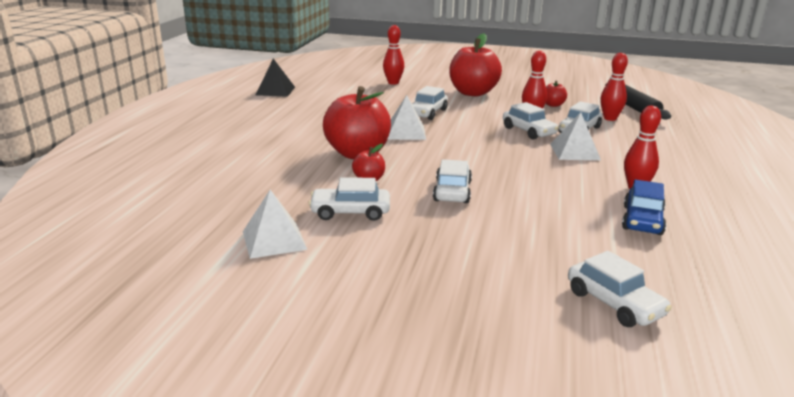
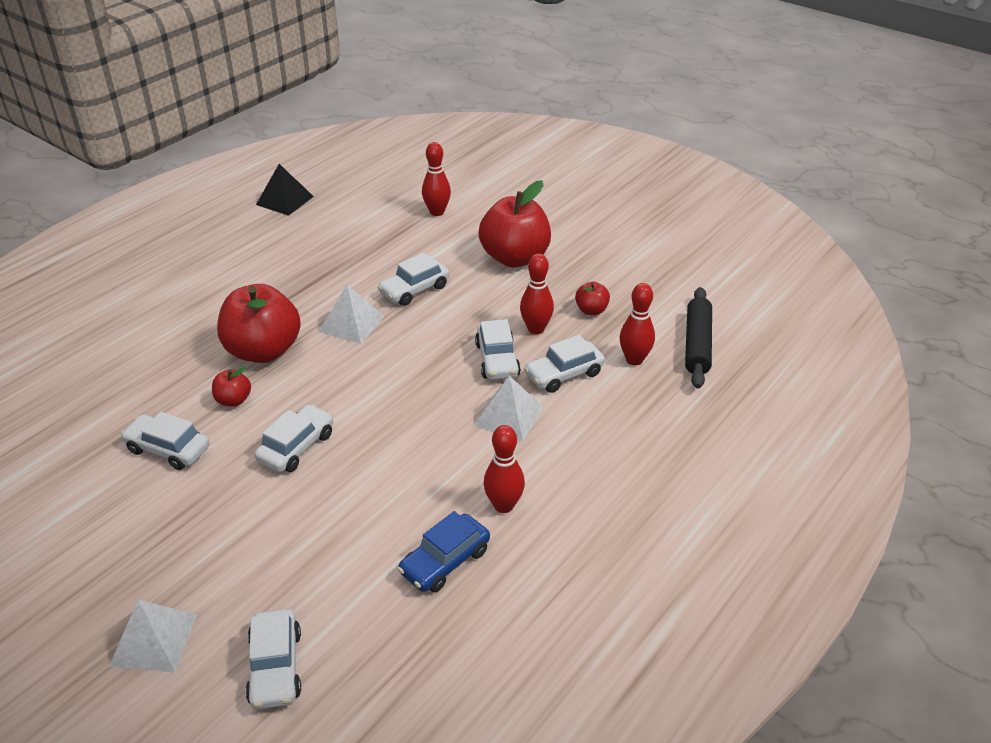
camera: 25 degrees right, 15 degrees up
white pyramid [243,190,308,259] -> white pyramid moved to [109,600,197,672]

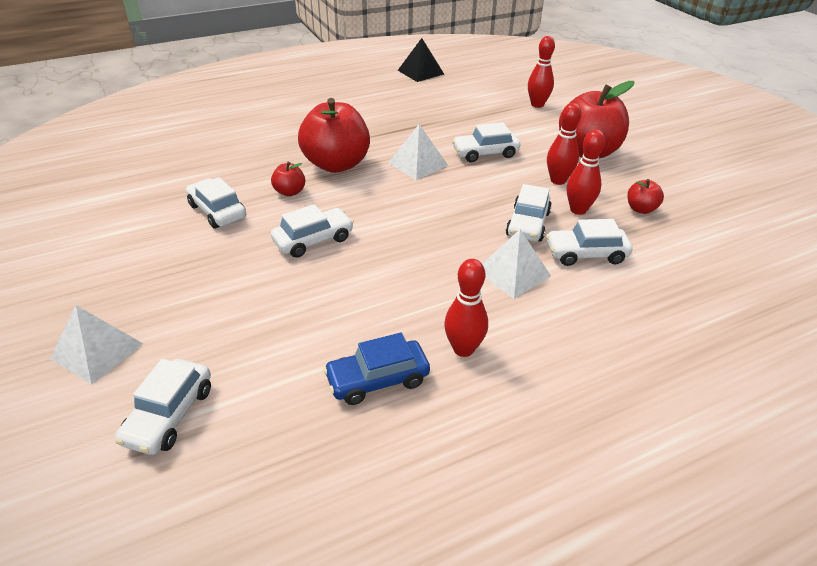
camera: 25 degrees right, 0 degrees up
red bowling pin [620,283,655,365] -> red bowling pin moved to [547,103,581,185]
black rolling pin [685,287,712,388] -> none

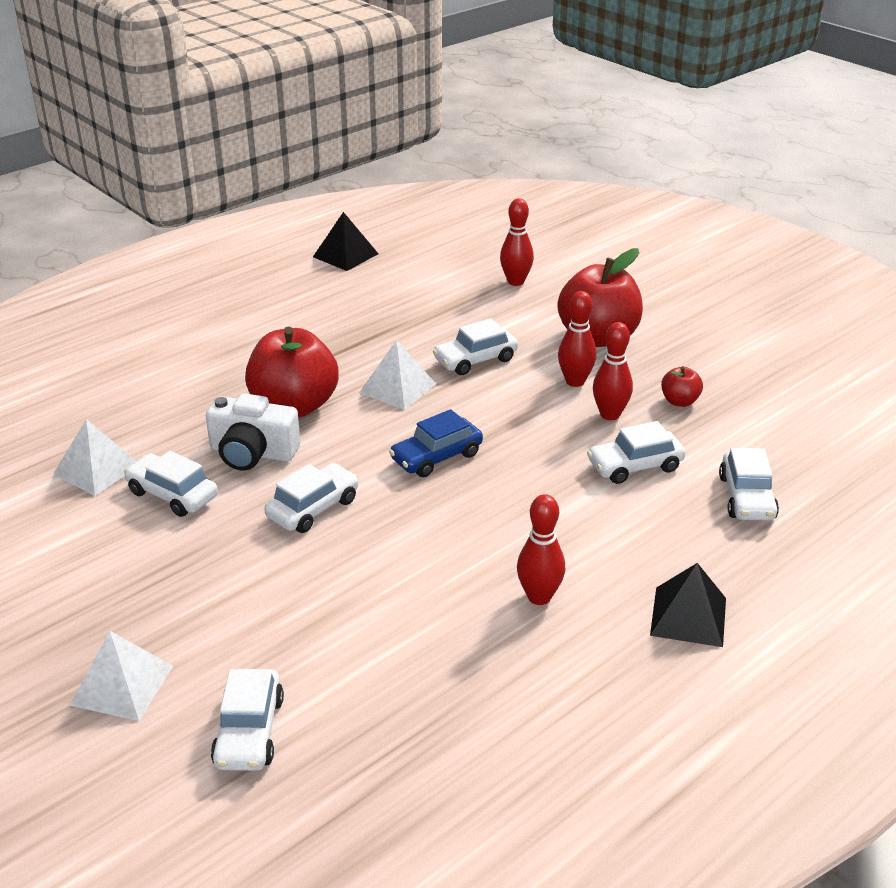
camera: 15 degrees left, 5 degrees down
red apple [271,162,305,196] -> white camera [206,393,300,471]
blue car [323,333,430,405] -> blue car moved to [389,409,483,477]
white pyramid [482,230,551,299] -> white pyramid moved to [53,419,136,496]
white car [506,184,552,242] -> white car moved to [719,448,779,521]
none -> black pyramid [650,563,726,647]

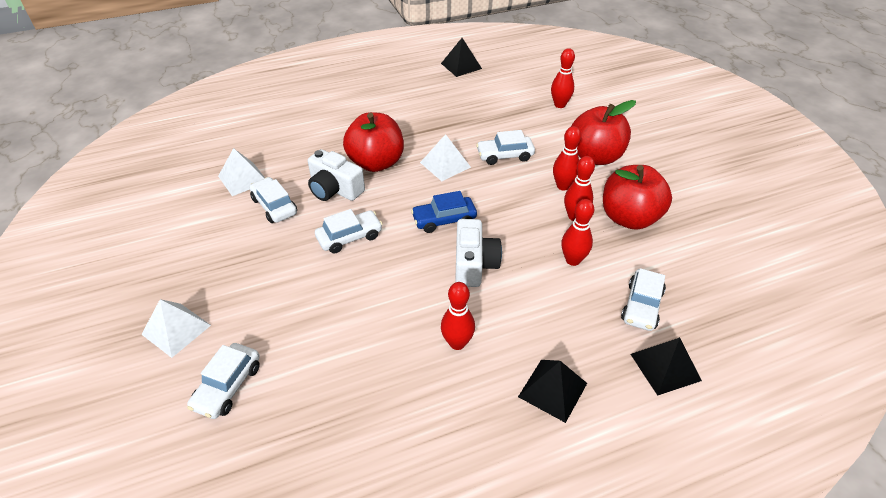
camera: 20 degrees right, 10 degrees up
white car [587,421,686,484] -> red bowling pin [562,199,594,266]
red apple [661,366,703,407] -> red apple [603,165,672,230], size x2.22
none -> white camera [455,219,502,287]
none -> black pyramid [630,337,702,396]

